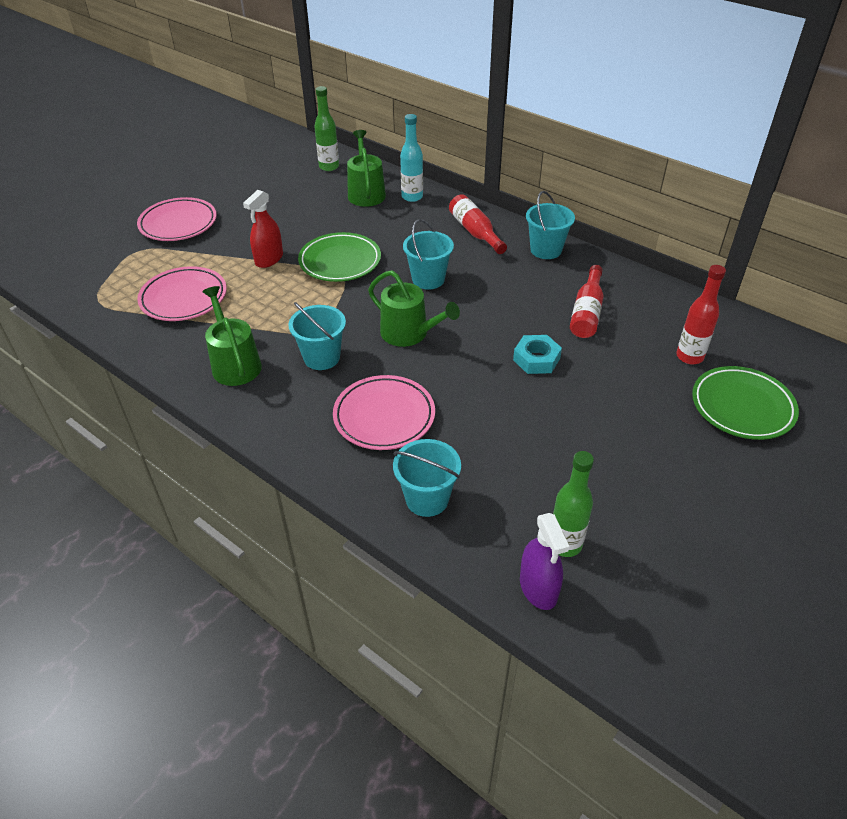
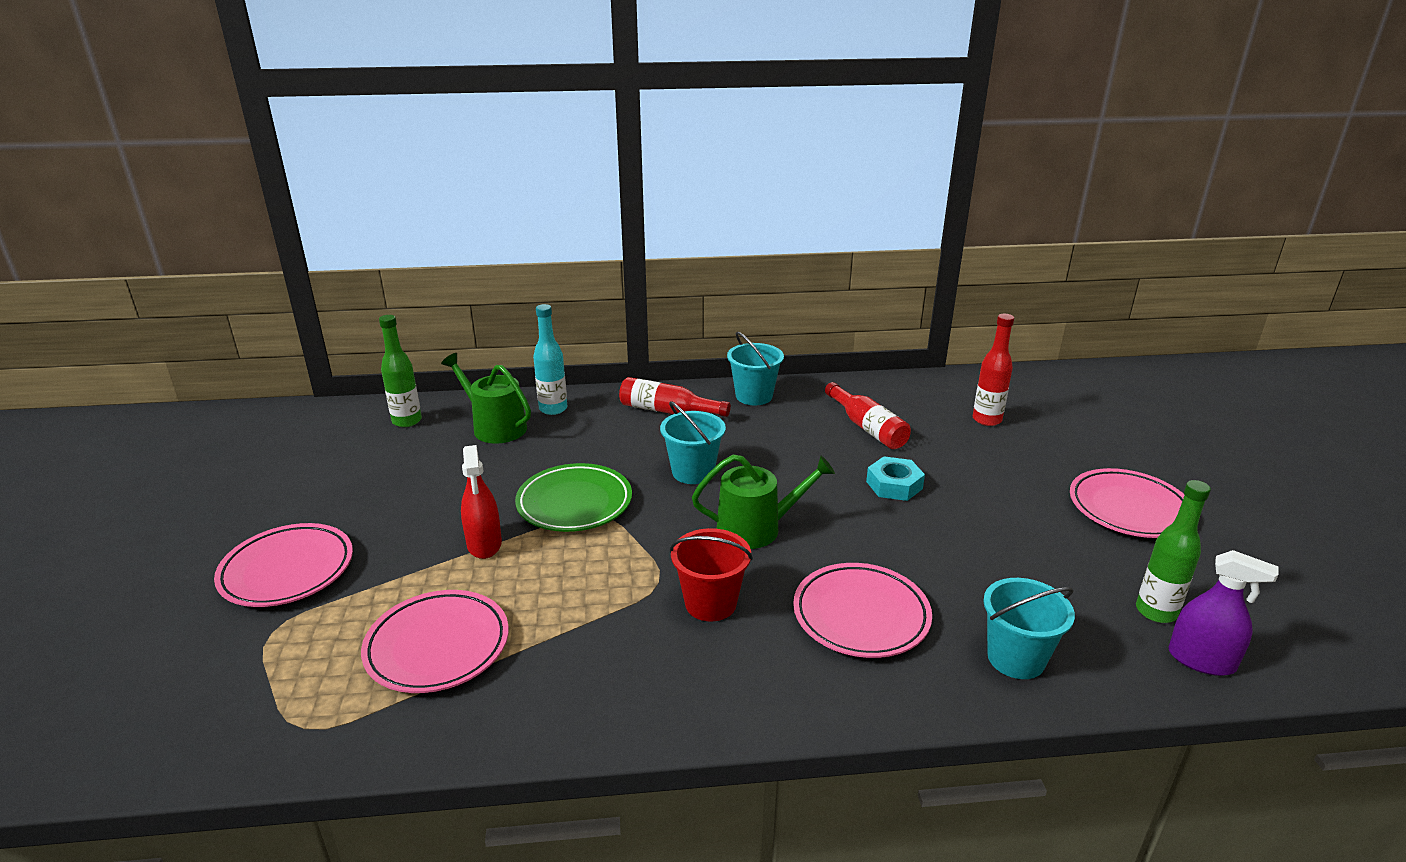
camera: 45 degrees left, 15 degrees down
green watering can [202,286,262,386] -> none
turquoise bucket [288,302,346,370] -> red bucket [670,528,753,621]
green plate [692,366,799,440] -> none
none -> pink plate [1070,468,1185,538]

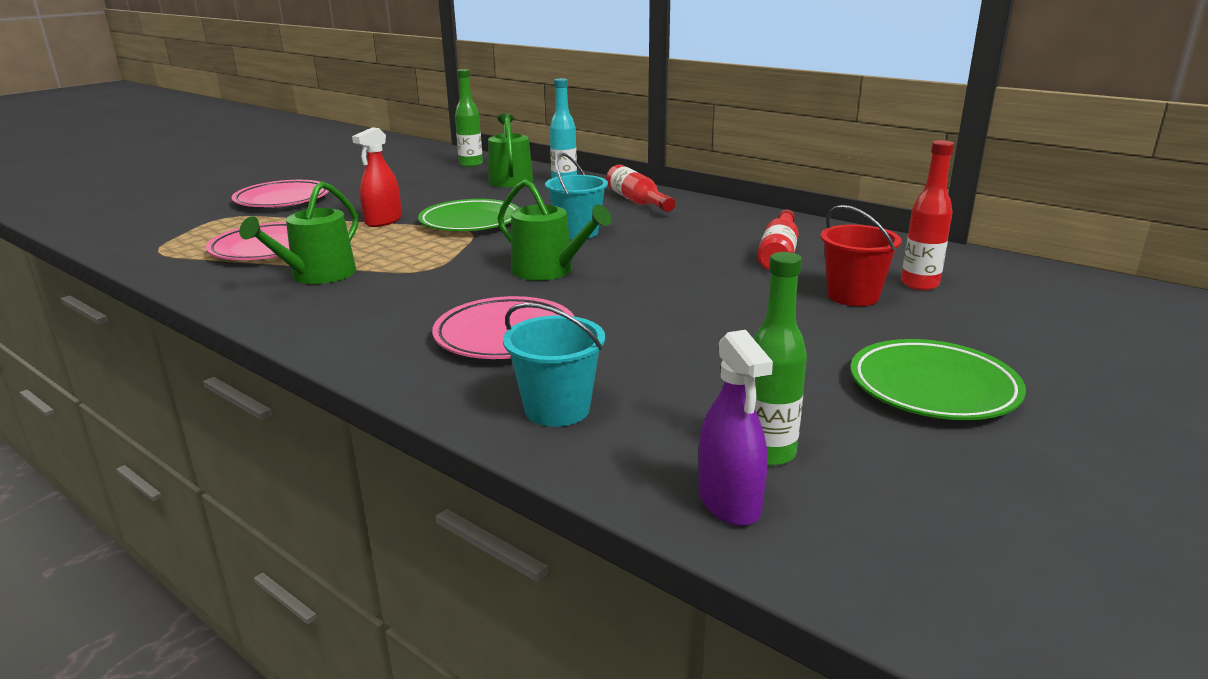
camera: 45 degrees right, 5 degrees down
red bucket [670,528,753,621] -> red bucket moved to [820,205,902,306]
turquoise bucket [727,332,784,405] -> none
turquoise nut [866,456,925,501] -> none
pink plate [1070,468,1185,538] -> green plate [851,339,1026,420]
none -> green watering can [239,181,358,284]

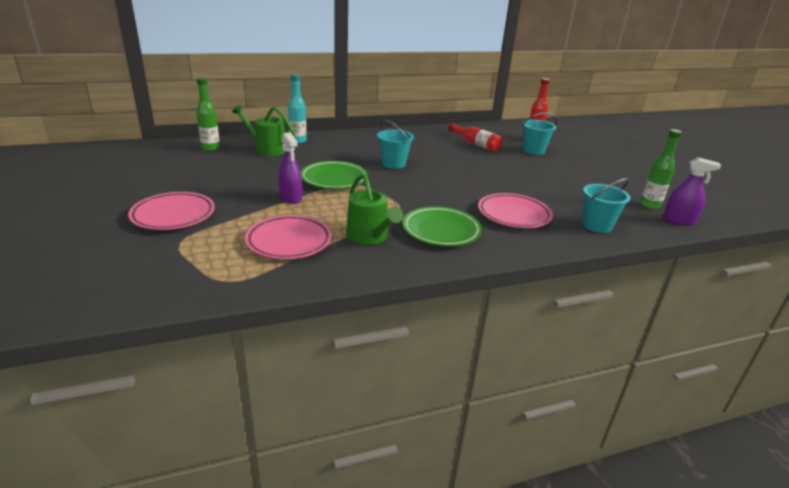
camera: 60 degrees left, 5 degrees up
red spray bottle [352,127,402,227] -> purple spray bottle [279,132,302,204]
green watering can [497,179,612,281] -> none
red bottle [606,165,675,212] -> none
red bucket [820,205,902,306] -> turquoise bucket [522,113,557,155]
green plate [851,339,1026,420] -> green plate moved to [403,206,482,246]

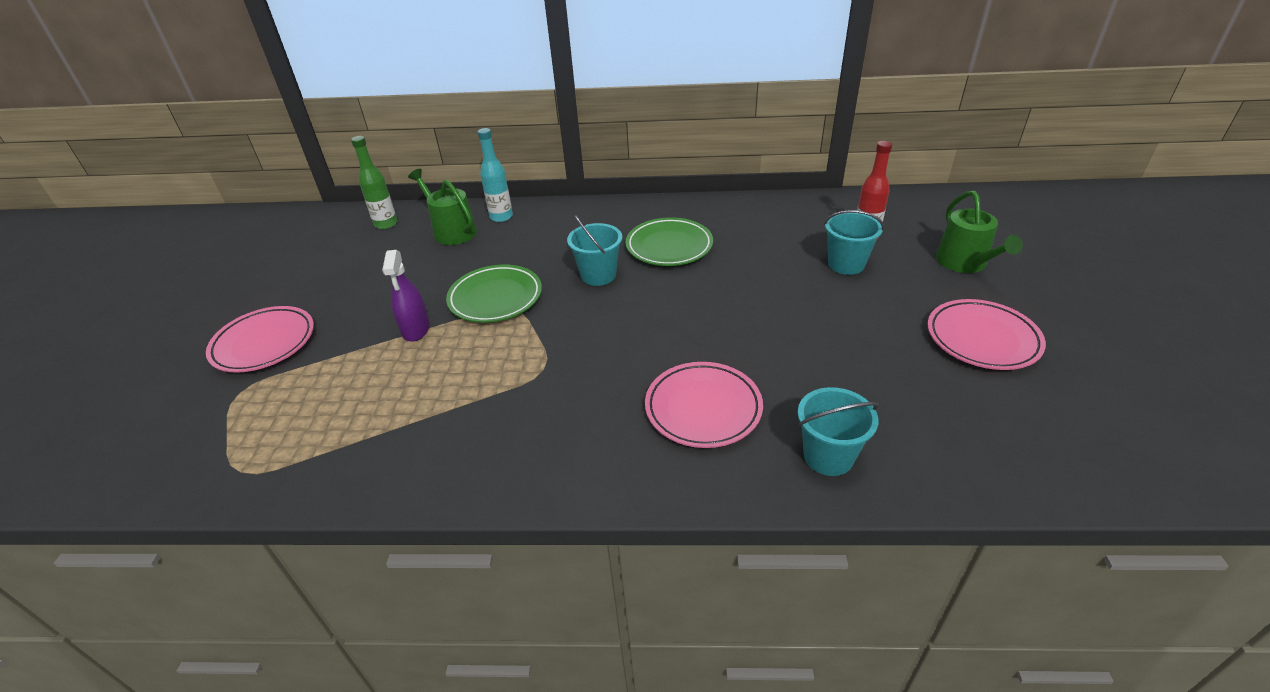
camera: 25 degrees right, 10 degrees up
pink plate [245,215,332,259] -> pink plate moved to [927,299,1046,370]
green watering can [346,174,403,245] -> green watering can moved to [936,191,1023,273]
green plate [403,206,482,246] -> green plate moved to [626,217,713,266]
red bottle [448,123,502,152] -> none
green bottle [640,129,682,209] -> none
purple spray bottle [663,158,721,226] -> none

